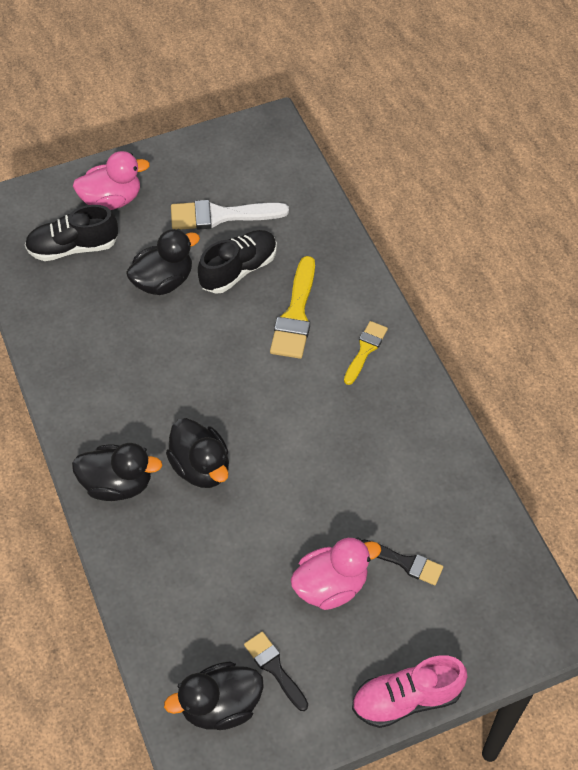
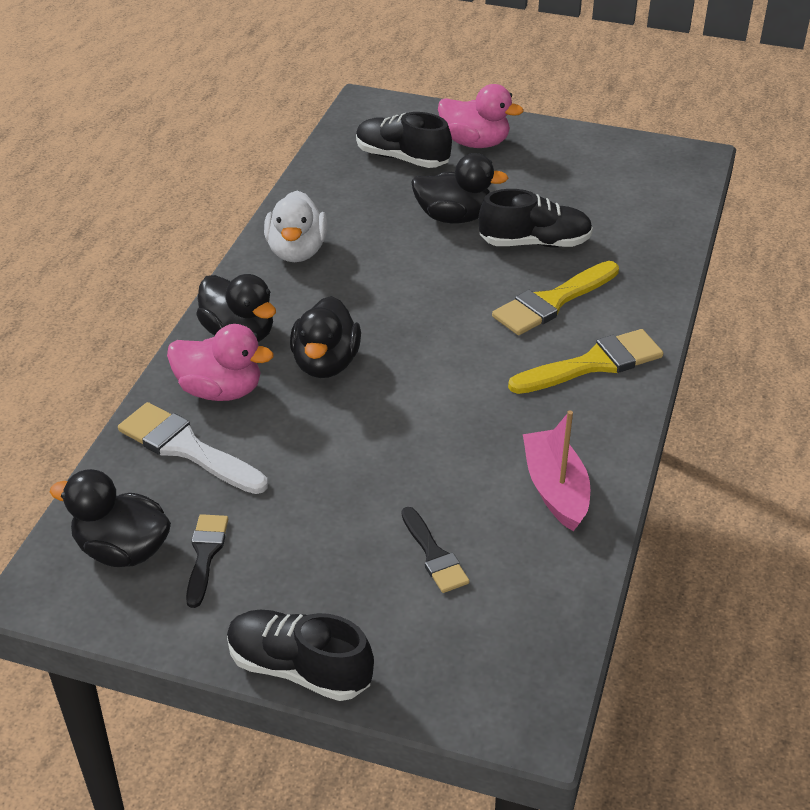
camera: 40 degrees right, 15 degrees down
white brush [171,200,289,229] -> white brush moved to [118,402,268,494]
pink duck [290,537,381,610] -> pink duck moved to [167,324,274,401]
yellow brush [344,321,388,385] -> yellow brush [508,329,663,394], size x1.63
pink shoe [352,655,467,728] -> black shoe [227,610,374,701]
none -> white duck [264,191,328,262]
none -> pink boat [523,411,590,531]

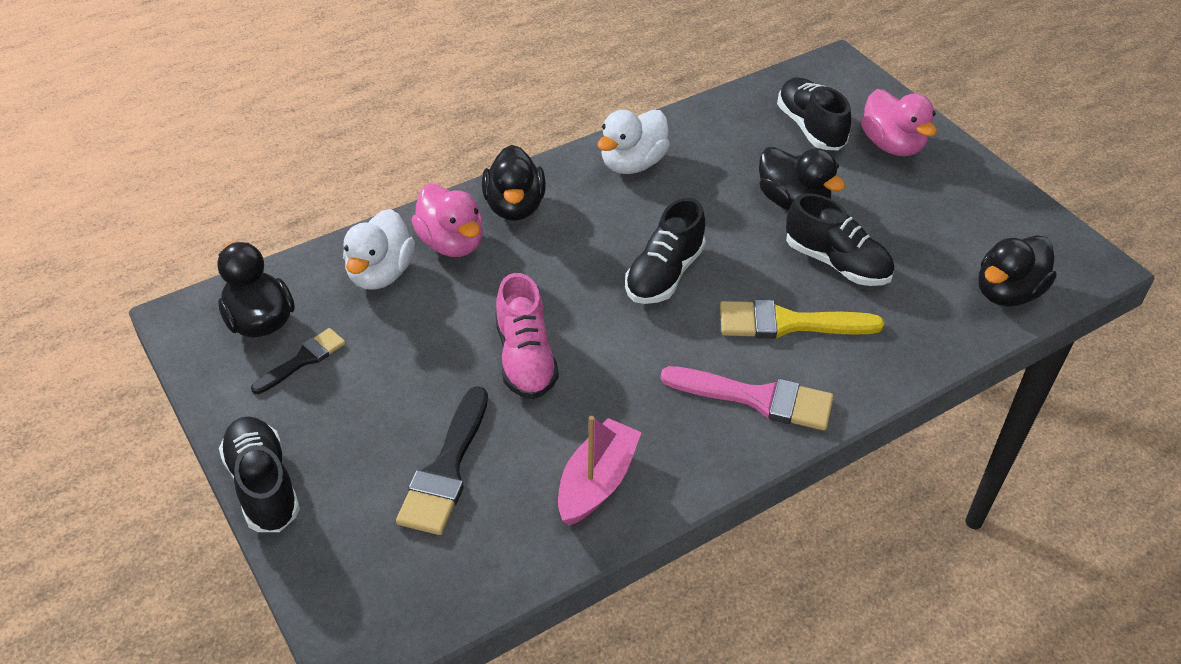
camera: 40 degrees right, 5 degrees up
white brush [118,402,268,494] -> white duck [343,209,415,290]
black duck [290,296,361,378] -> black duck moved to [979,235,1056,307]
black brush [401,507,470,593] -> black brush [396,386,488,535], size x1.63
yellow brush [508,329,663,394] -> pink brush [661,366,834,431]
none -> pink shoe [495,273,559,399]
none -> black shoe [625,198,706,304]

